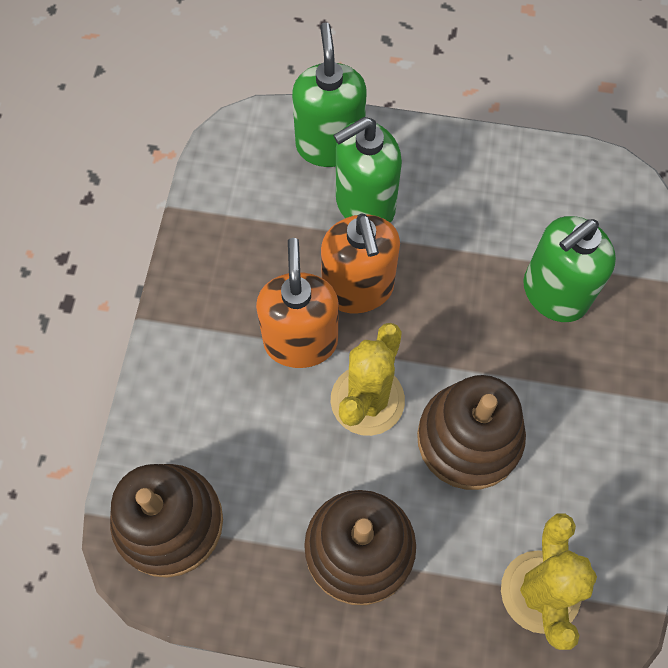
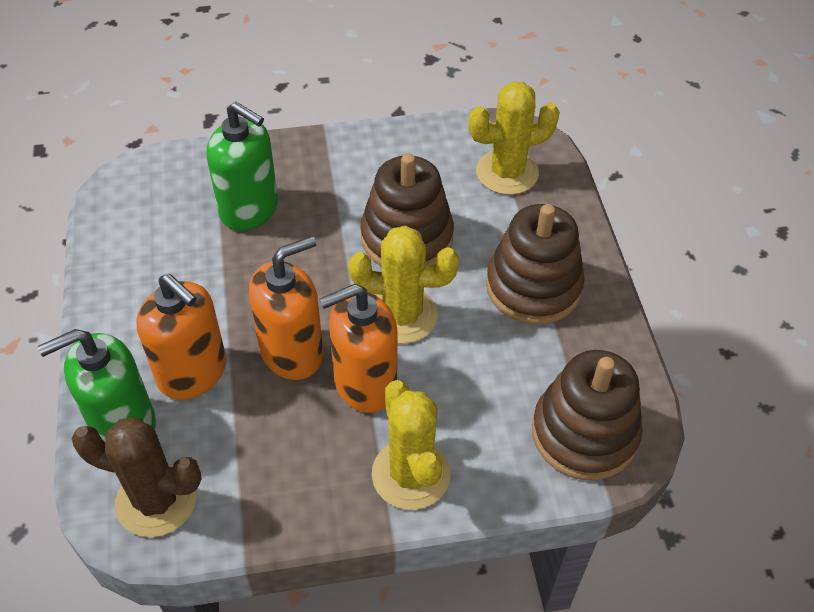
camera: 110 degrees left, 15 degrees down
green soap dispenser [333,117,402,223] -> orange soap dispenser [136,274,226,400]
none -> brown cactus [72,417,202,537]
none -> yellow cactus [372,380,451,510]

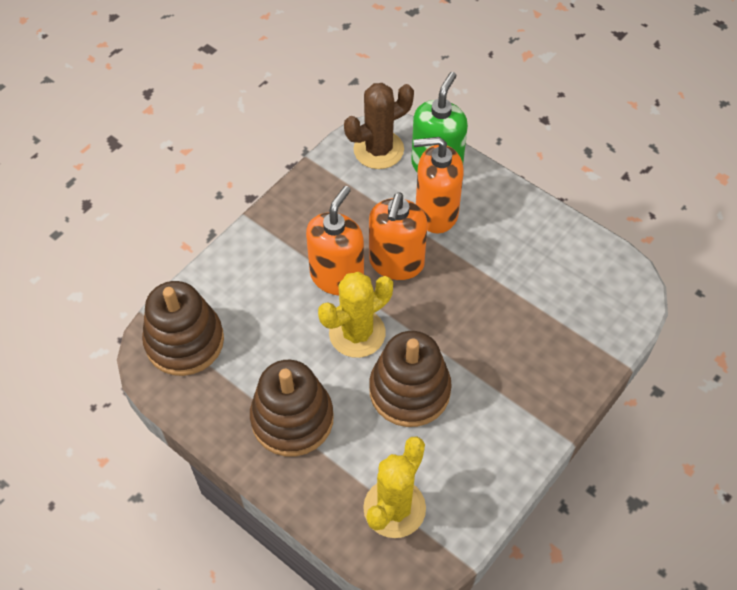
camera: 140 degrees right, 5 degrees up
green soap dispenser [207,102,278,231] -> none
yellow cactus [372,380,451,510] -> none

